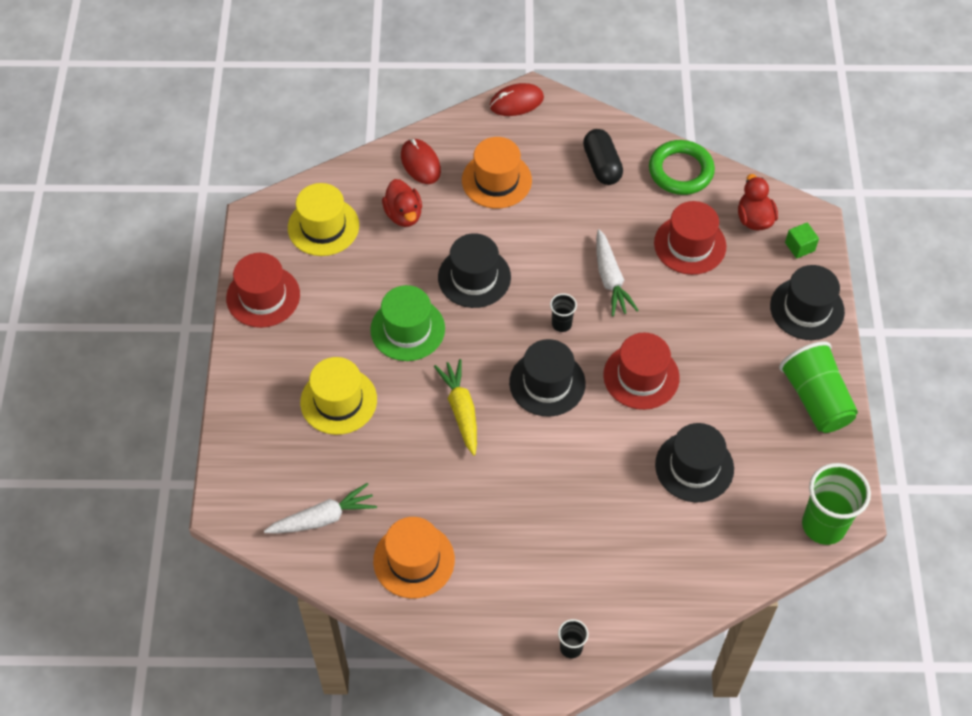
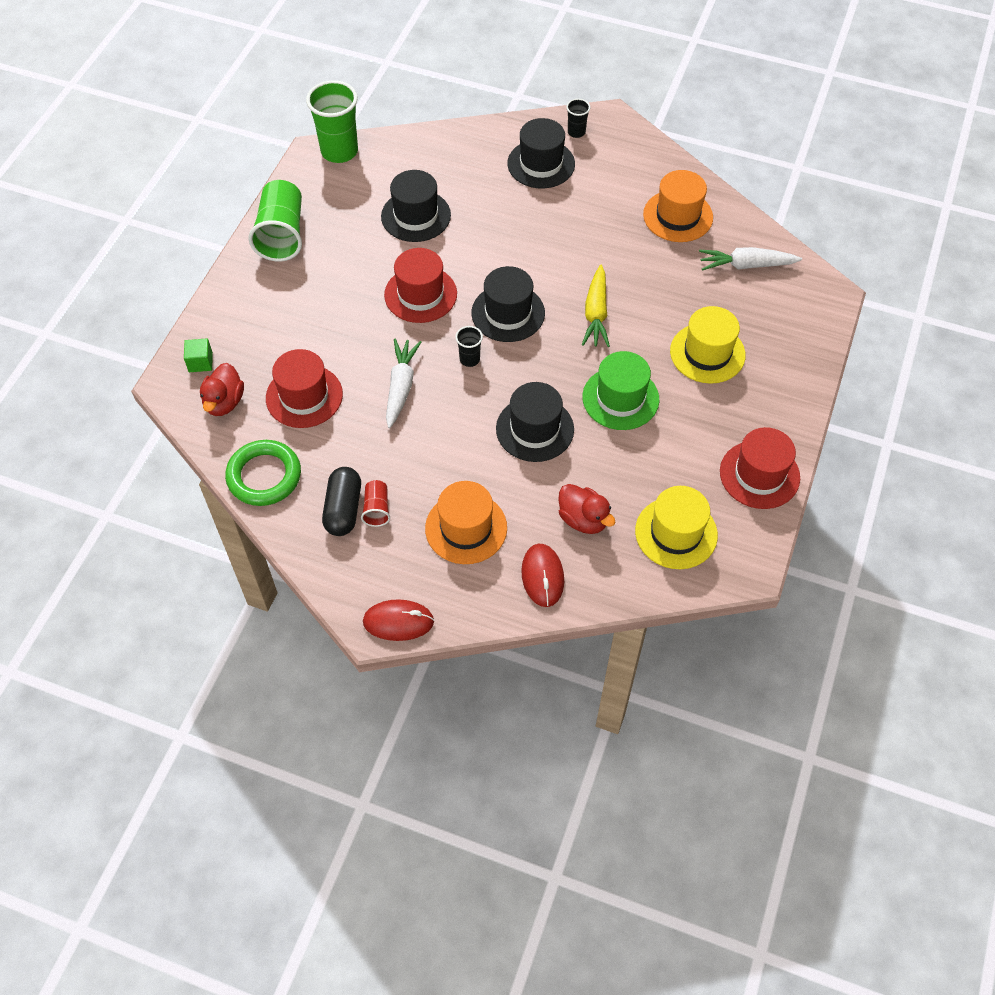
camera: 160 degrees left, 0 degrees up
red duck [382,179,422,227] -> red duck turned 135 degrees clockwise [558,484,615,534]
black hat [770,265,845,340] -> black hat moved to [507,118,575,188]
none -> red cup [361,480,390,527]

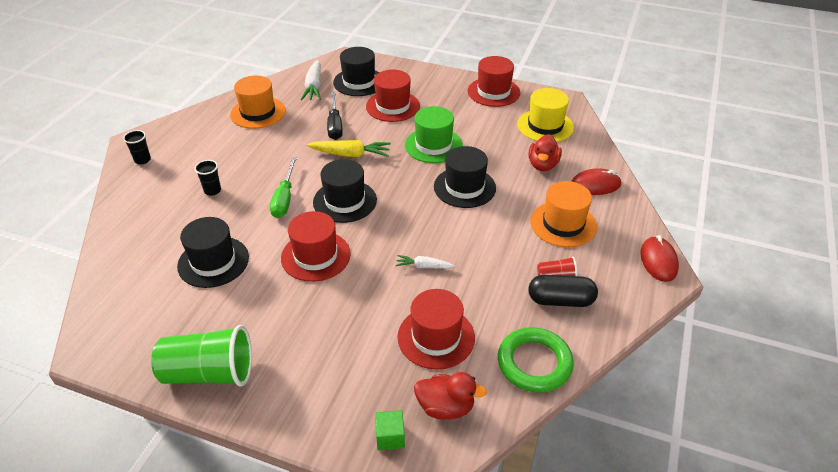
camera: 90 degrees left, 15 degrees down
green cup [306,80,358,163] -> none
white carrot [386,339,421,428] -> white carrot [396,255,455,268], size x0.59
black cup [455,326,483,367] -> black cup moved to [194,160,221,196]
black hat [507,118,575,188] -> black hat moved to [333,47,379,96]
red duck [558,484,615,534] -> red duck turned 150 degrees clockwise [528,134,562,171]
yellow hat [670,306,746,384] -> red hat [366,70,420,122]
none -> green screwdriver [270,157,297,218]
none -> black screwdriver [327,92,343,140]

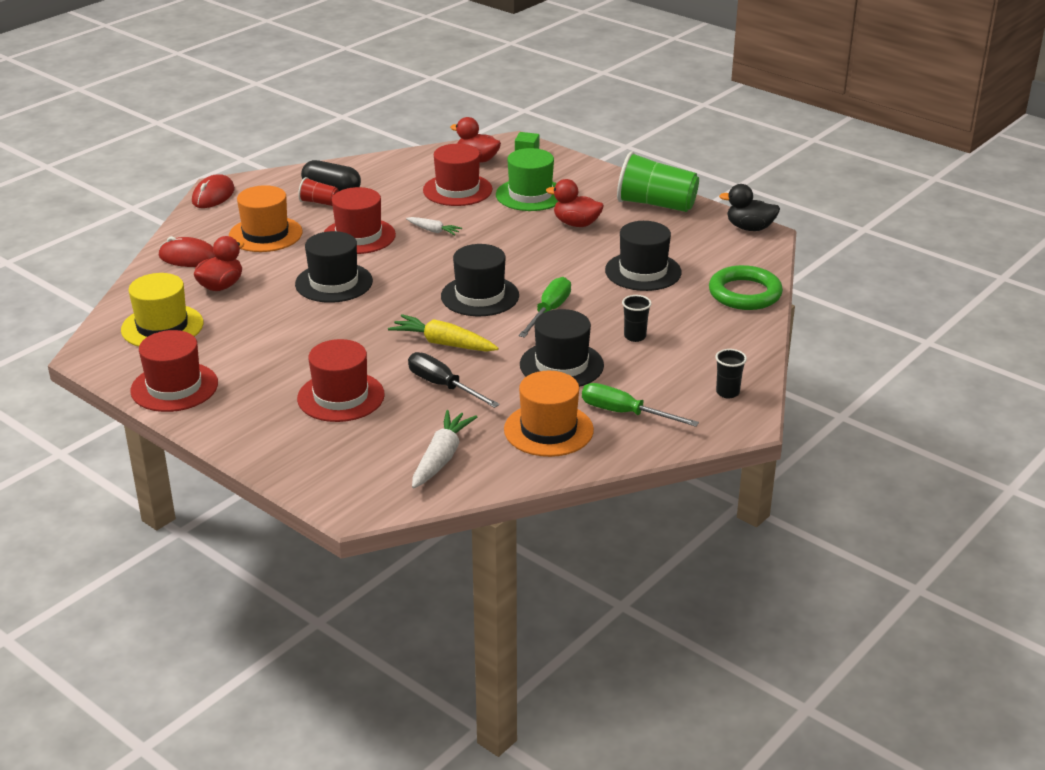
camera: 160 degrees left, 10 degrees down
red hat [281,211,351,282] -> red hat moved to [324,187,396,254]
black screwdriver [327,92,343,140] -> black screwdriver turned 60 degrees counterclockwise [408,352,500,408]
black hat [333,47,379,96] -> black hat moved to [520,309,604,387]
green hat [405,106,463,163] -> green hat moved to [496,148,558,211]
green ring [498,327,574,393] -> green ring moved to [709,265,783,310]
none -> red duck [546,179,604,227]
none -> green screwdriver [582,383,699,427]
none -> black duck [719,184,780,231]

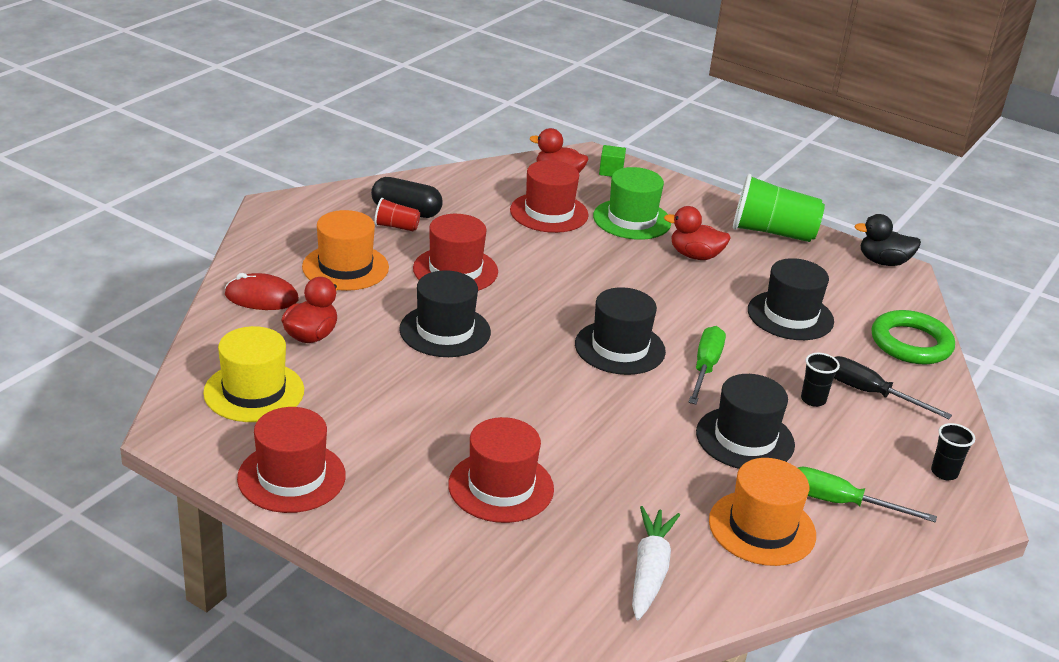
camera: 10 degrees left, 0 degrees up
red mouse [192,174,235,208] -> none
yellow carrot [388,314,499,352] -> none
white carrot [406,217,462,235] -> none
black screwdriver [408,352,500,408] -> black screwdriver moved to [834,356,952,419]

